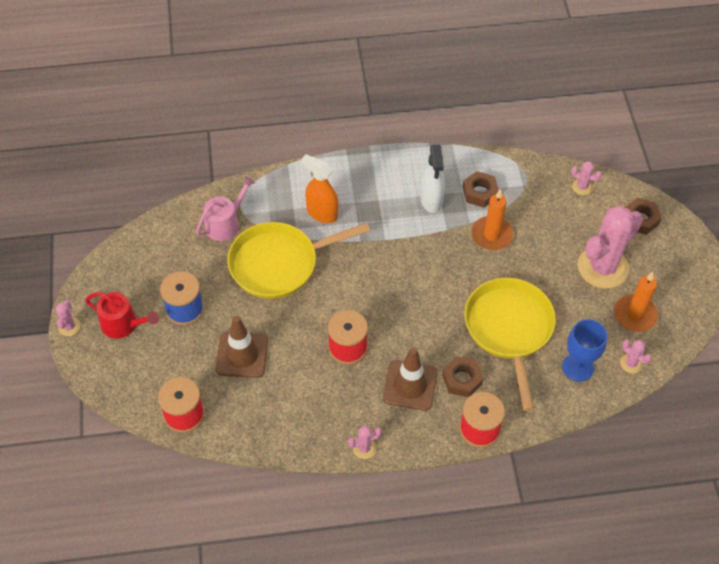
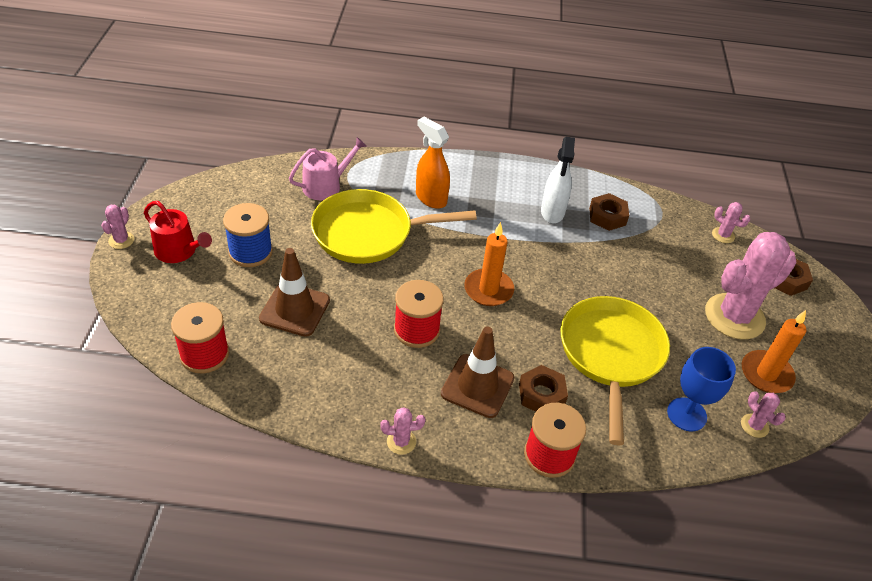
camera: 10 degrees right, 10 degrees down
orange candle [471,189,513,250] -> orange candle moved to [464,222,514,306]

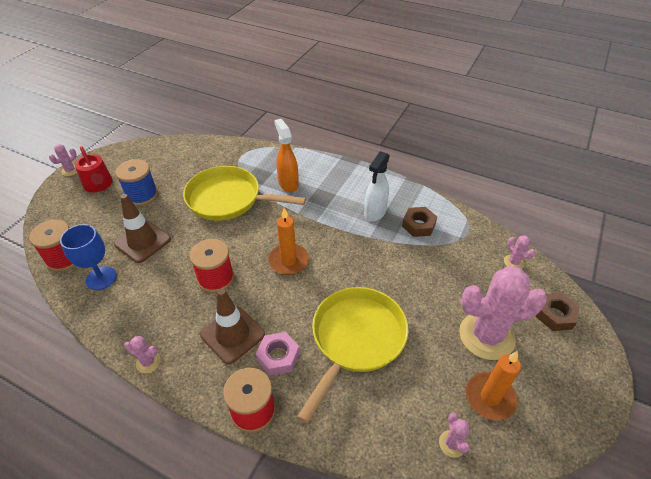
camera: 25 degrees right, 0 degrees up
pink watering can [289,137,366,200] -> none
brown nut [519,365,568,412] -> pink nut [256,332,300,376]
blue goblet [667,347,736,432] -> blue goblet moved to [60,224,117,290]

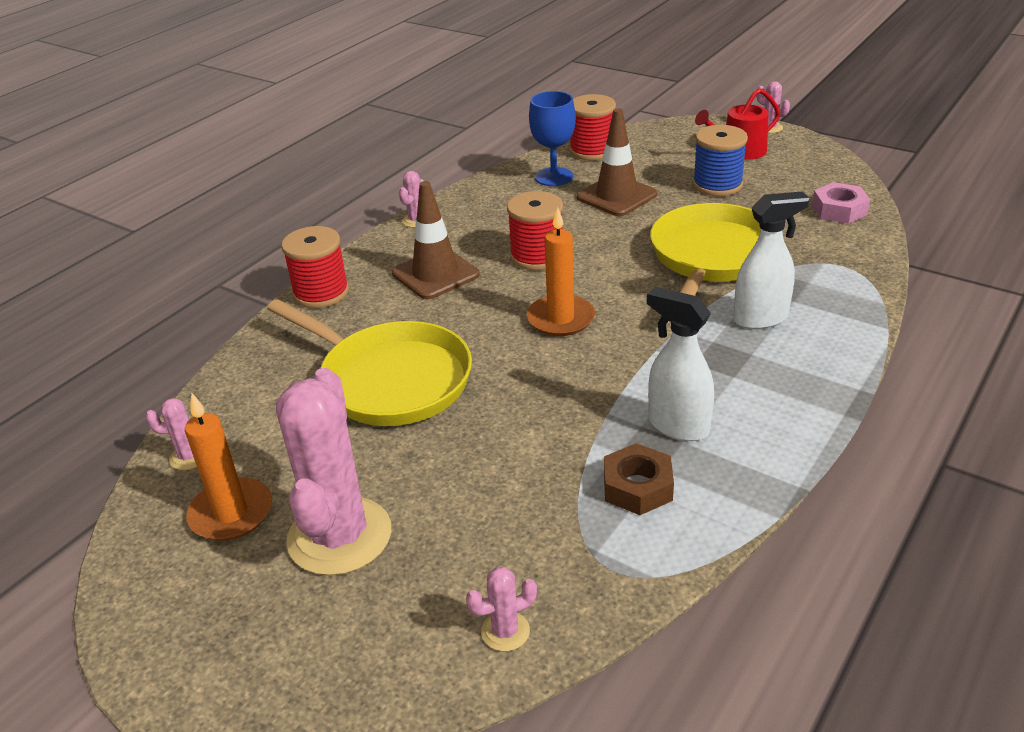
camera: 100 degrees right, 10 degrees down
pink nut [256,332,300,376] -> pink nut moved to [812,182,870,224]
orange spray bottle [274,119,299,192] -> white spray bottle [733,191,809,329]
brown nut [536,293,580,331] -> none

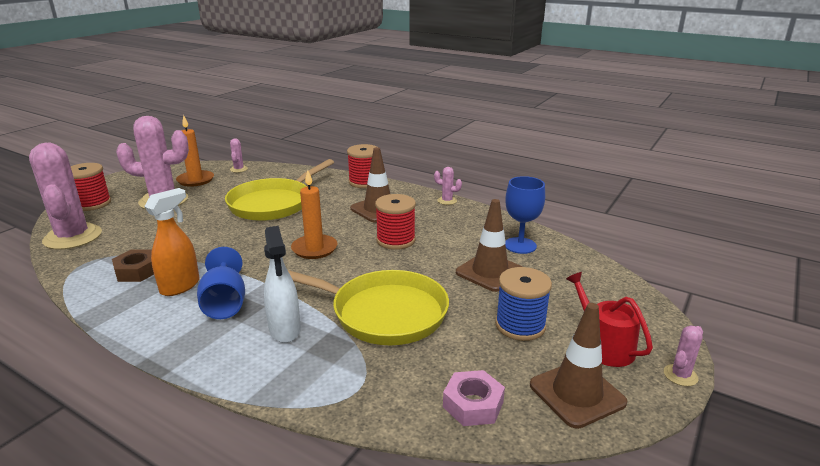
camera: 85 degrees right, 10 degrees down
pink cactus [466,567,537,652] -> pink cactus [29,143,102,250], size x2.39
red spool [569,94,616,161] -> red spool moved to [71,163,111,211]
white spray bottle [647,287,714,441] -> orange spray bottle [144,188,199,296]
none -> blue goblet [197,247,245,319]
none -> brown traffic cone [530,303,627,429]

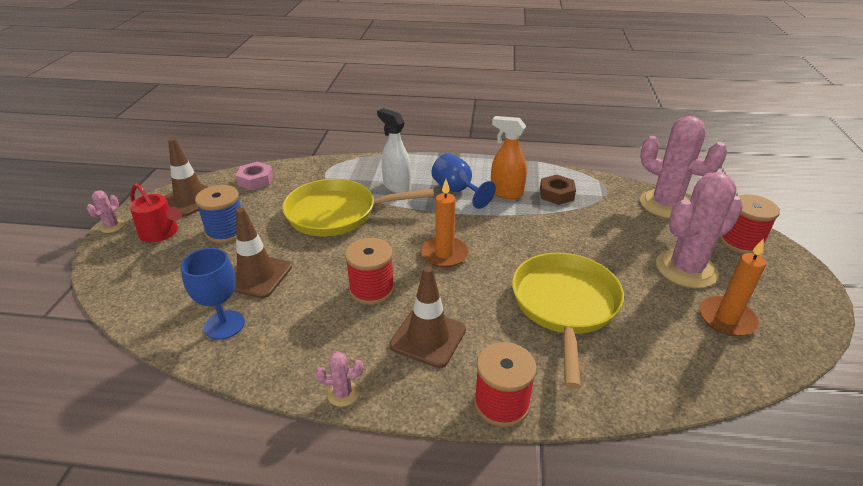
camera: 155 degrees right, 10 degrees up
orange spray bottle [144,188,199,296] -> orange spray bottle turned 105 degrees clockwise [491,116,527,199]
pink cactus [230,139,248,173] -> none

